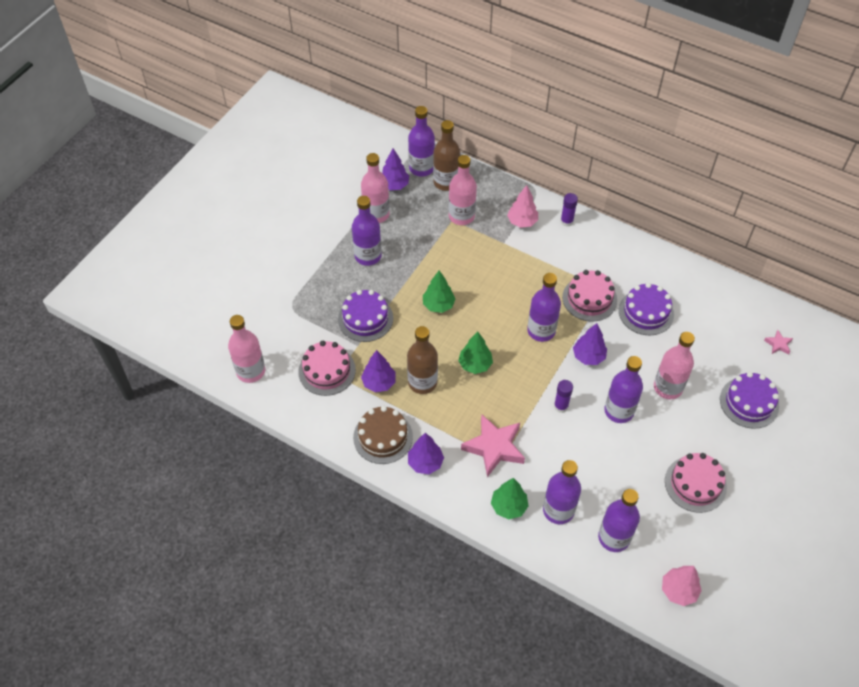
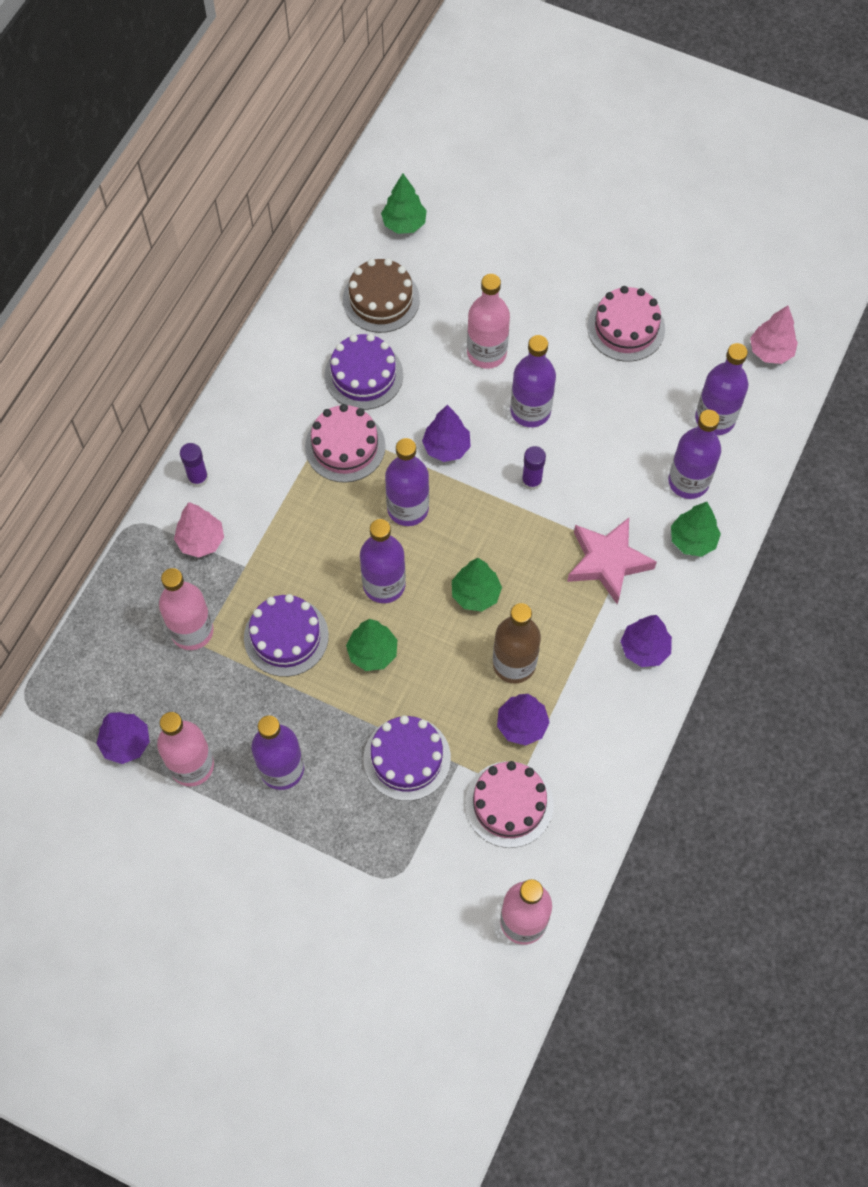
camera: 95 degrees left, 10 degrees up
brown cake [353,406,413,464] -> brown cake moved to [343,258,420,333]
purple bottle [408,106,435,177] -> purple bottle moved to [360,519,406,603]
brown bottle [433,120,460,191] -> none
purple cake [720,372,779,429] -> purple cake moved to [244,594,329,677]
pink star [764,330,793,355] -> green tree [381,173,427,234]

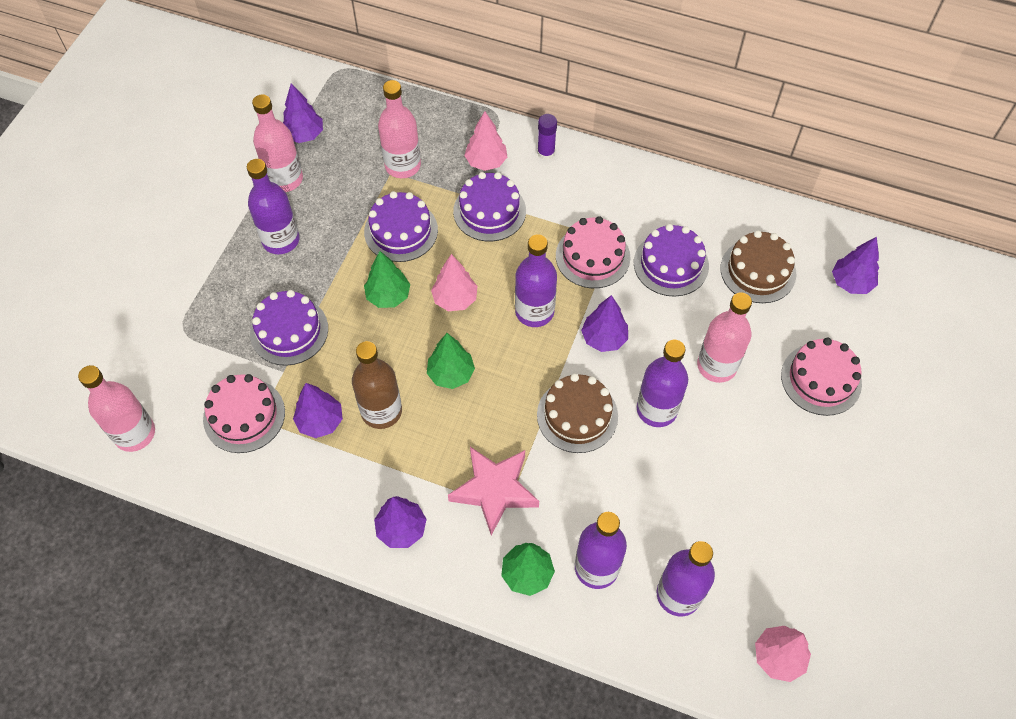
camera: 85 degrees right, 5 degrees down
purple bottle [360,519,406,603] -> pink tree [431,254,477,311]
green tree [381,173,427,234] -> purple tree [832,237,879,294]
purple glue stick [522,446,546,490] -> brown cake [537,373,618,453]
pink cake [587,286,665,362] -> pink cake moved to [781,338,862,416]
none -> purple cake [453,172,526,241]

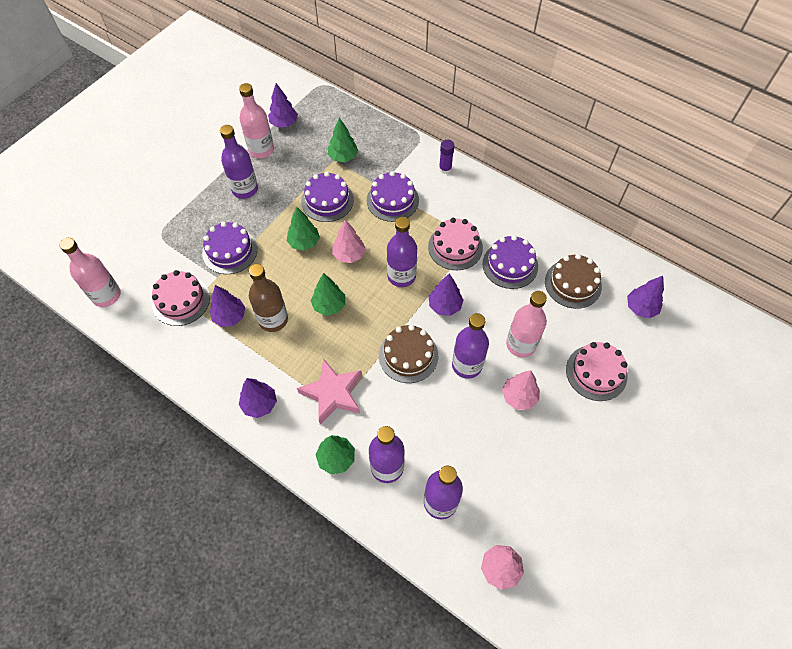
camera: 15 degrees right, 0 degrees up
pink bottle [378,80,421,178] -> green tree [328,117,358,162]
pink tree [464,111,507,171] -> pink tree moved to [502,370,539,410]

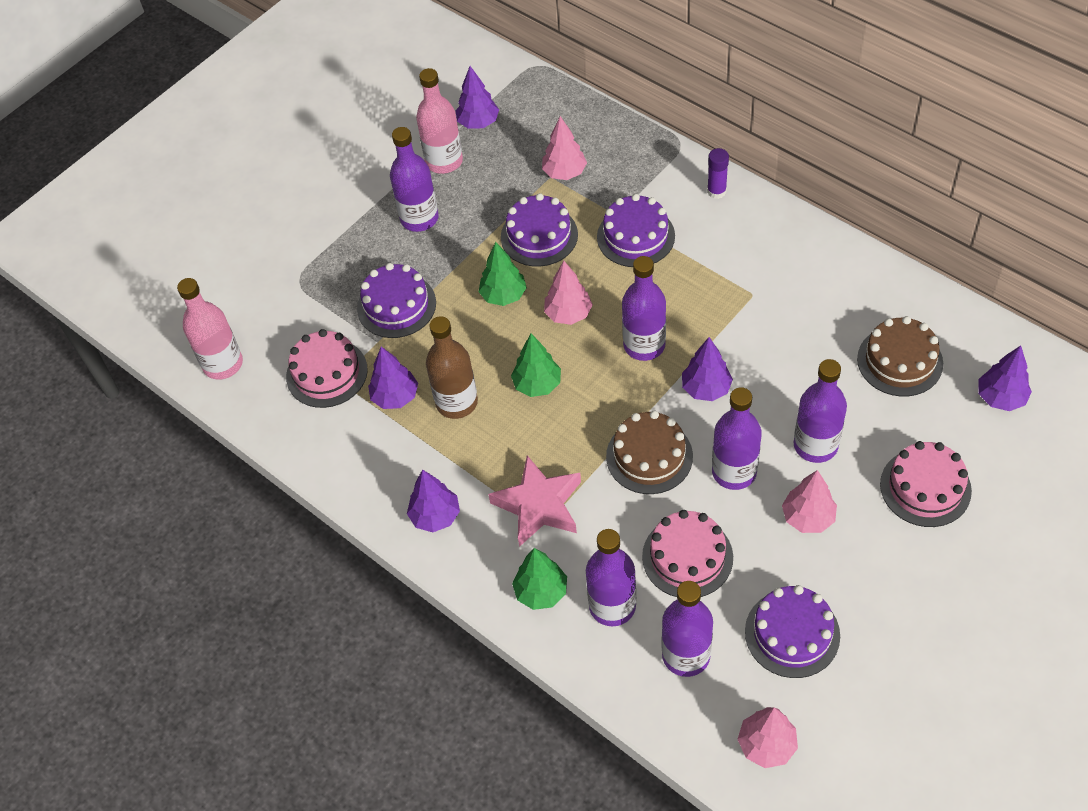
camera: 10 degrees right, 5 degrees down
green tree [328,117,358,162] -> pink tree [542,116,587,180]
pink cake [428,218,483,270] -> pink cake moved to [642,510,733,597]
purple cake [482,235,538,289] -> purple cake moved to [745,585,840,678]
pink bottle [506,291,547,357] -> purple bottle [794,359,847,463]

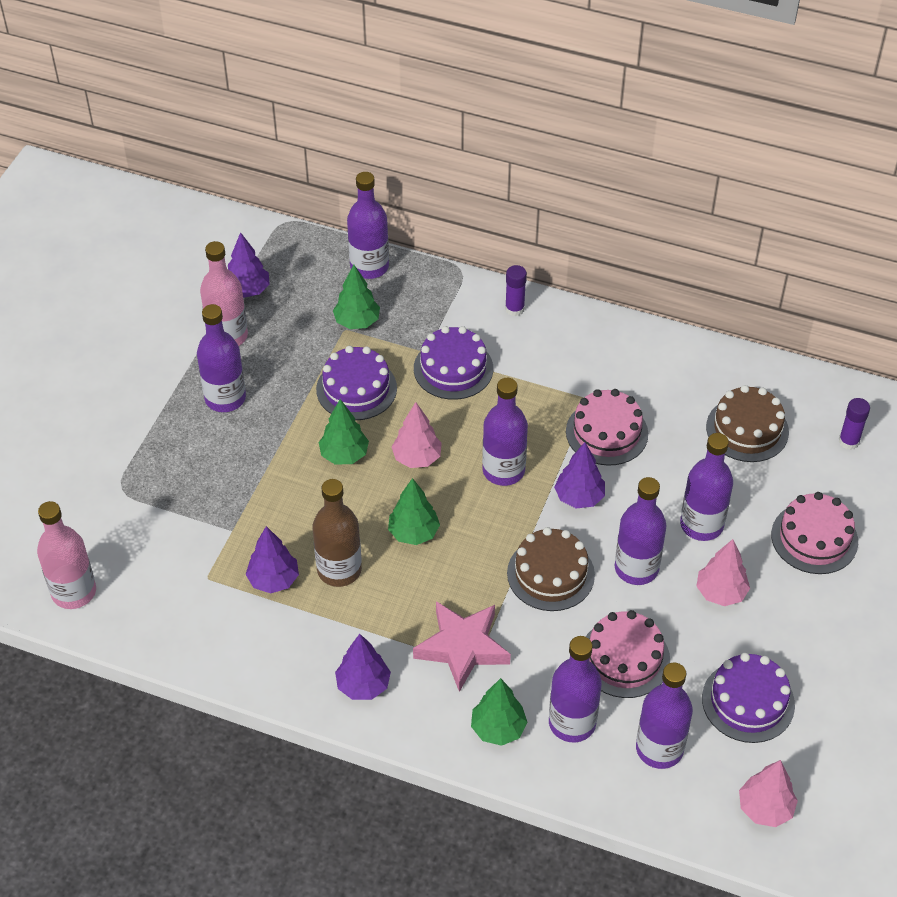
camera: 25 degrees left, 5 degrees down
pink cake [286,329,368,408] -> pink cake moved to [566,389,648,466]
purple cake [357,263,436,338] -> none
pink tree [542,116,587,180] -> green tree [333,264,380,329]
purple tree [979,345,1032,411] -> purple glue stick [839,398,870,450]
none -> purple bottle [347,172,389,279]

